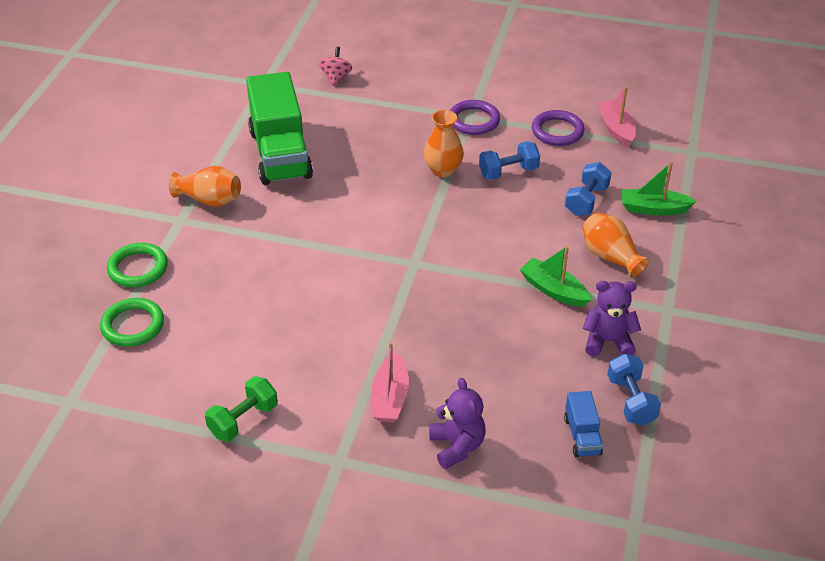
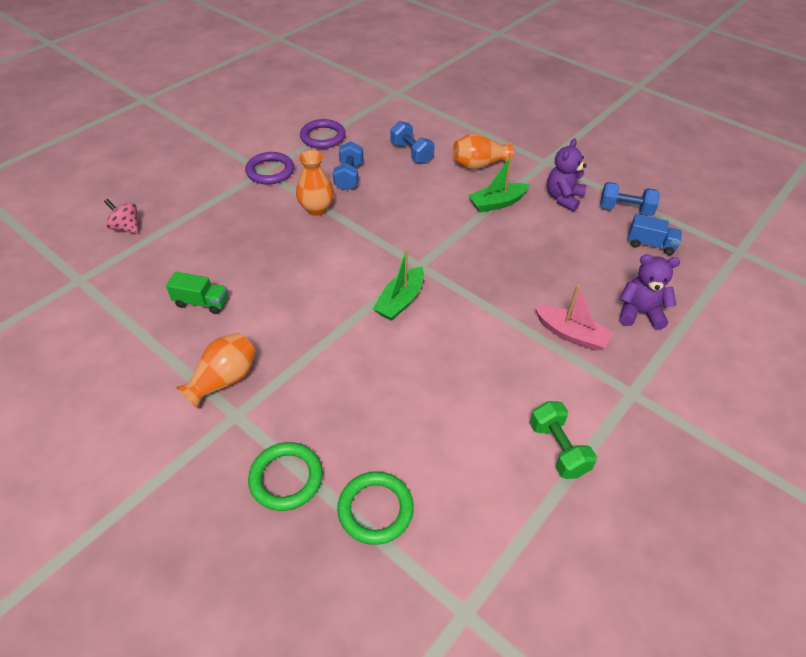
camera: 65 degrees left, 5 degrees up
green truck [246,72,313,185] -> green truck [166,272,228,314], size x0.43
pink boat [597,87,636,147] -> none
green boat [622,162,696,216] -> green boat moved to [373,249,424,321]

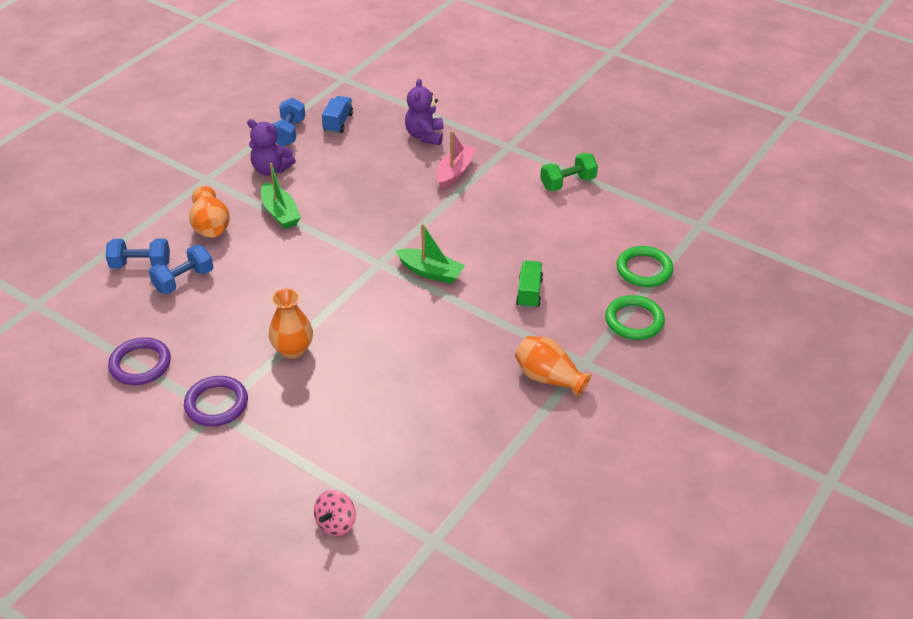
camera: 95 degrees left, 5 degrees down
green truck [166,272,228,314] -> green truck moved to [516,261,543,308]
blue dumbbell [333,141,363,191] -> blue dumbbell moved to [106,238,170,269]

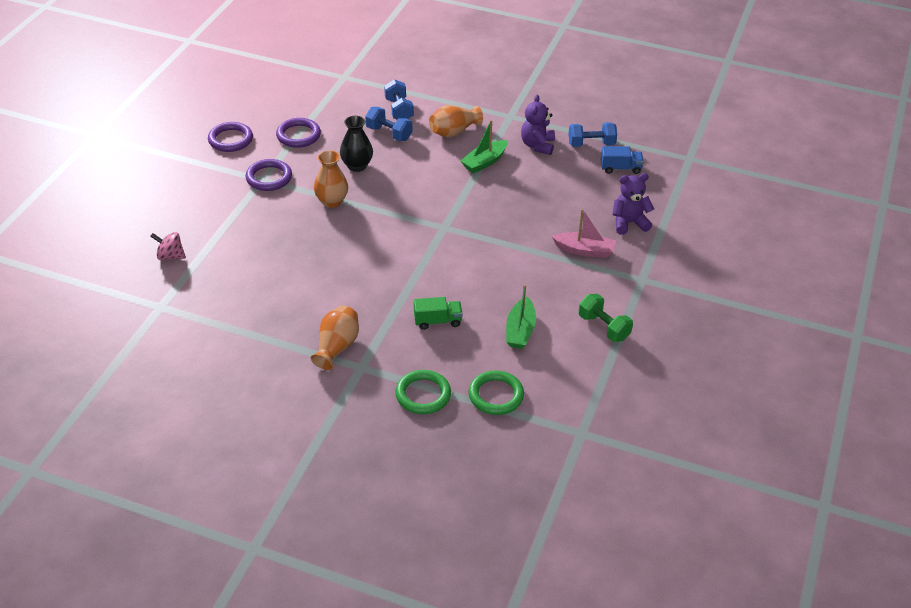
camera: 75 degrees right, 0 degrees up
green boat [395,223,465,284] -> green boat moved to [506,285,536,349]
none -> purple ring [208,122,253,152]
none -> black vase [340,116,373,172]

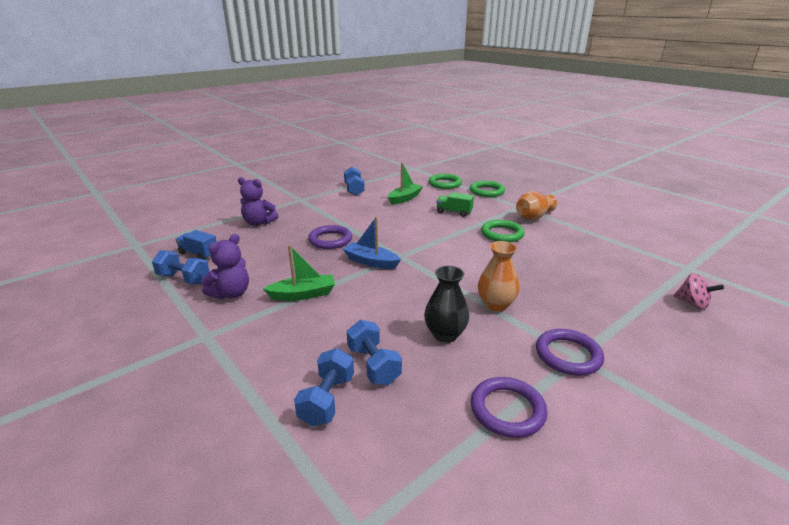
camera: 150 degrees left, 15 degrees down
purple ring [208,122,253,152] -> purple ring moved to [308,225,352,249]
orange vase [429,105,483,137] -> none
pink boat [552,209,616,258] -> none
green dumbbell [579,294,633,342] -> blue dumbbell [344,167,365,196]
none -> blue boat [343,217,401,269]
none -> green ring [481,220,525,242]

